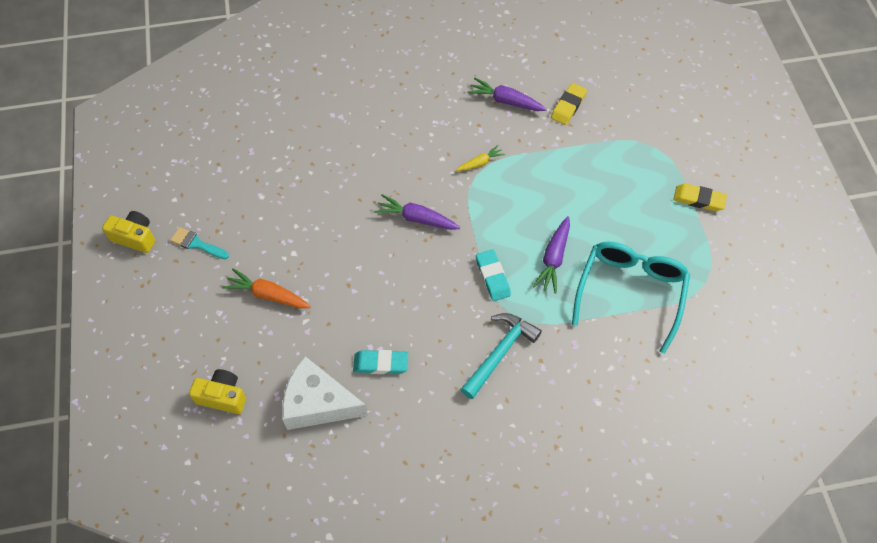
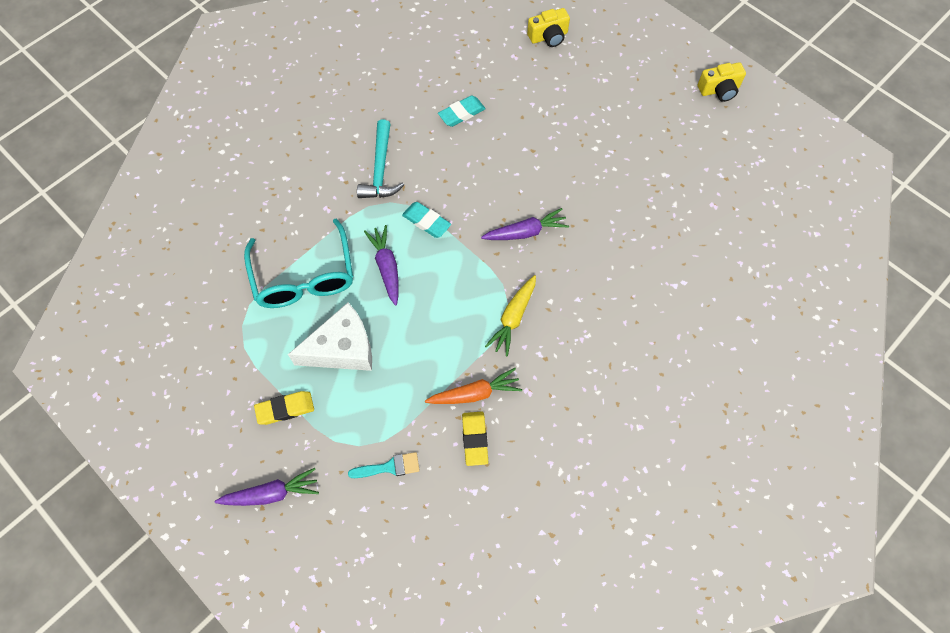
camera: 145 degrees right, 5 degrees up
turquoise brush [170,227,229,259] -> turquoise brush moved to [348,452,420,478]
orange carrot [222,268,311,308] -> orange carrot moved to [425,368,522,404]
white cheese [282,356,368,430] -> white cheese moved to [288,302,372,371]
yellow carrot [456,145,505,171] -> yellow carrot [485,275,536,356], size x1.59
purple carrot [467,78,547,111] -> purple carrot moved to [214,468,319,506]

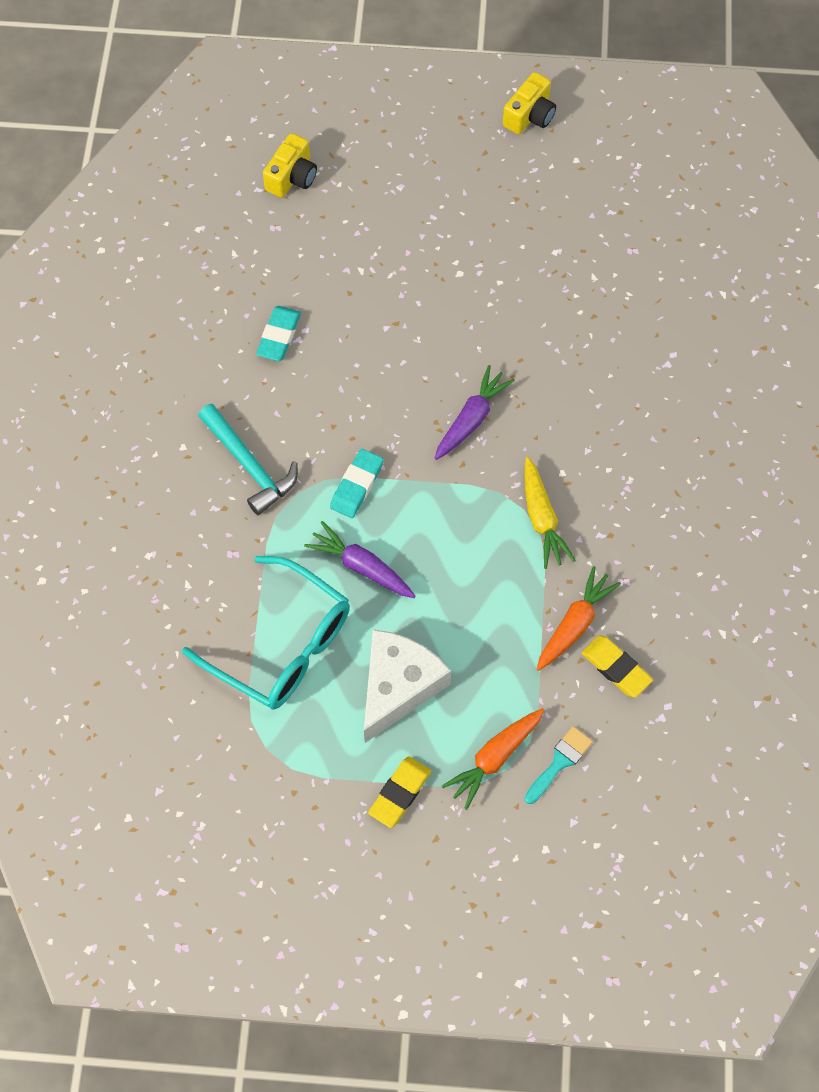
camera: 40 degrees left, 0 degrees up
purple carrot [214,468,319,506] -> none
turquoise eraser [402,202,451,238] -> turquoise eraser turned 60 degrees counterclockwise [330,449,384,518]
none -> orange carrot [442,708,544,810]

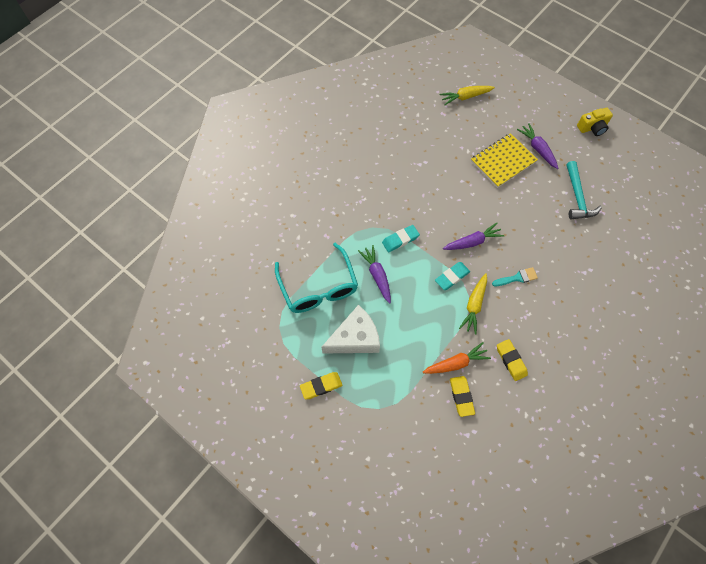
camera: 35 degrees right, 0 degrees up
turquoise hammer [198,404,298,515] -> turquoise hammer moved to [566,161,602,219]
turquoise eraser [256,306,301,361] -> turquoise eraser moved to [435,262,470,290]
yellow camera [263,133,317,198] -> yellow carrot [440,86,495,105]
orange carrot [442,708,544,810] -> none
turquoise brush [525,726,593,804] -> turquoise brush moved to [492,267,538,286]
none -> yellow notebook [471,133,538,188]
none -> yellow eraser [497,339,528,381]
none -> purple carrot [517,123,558,169]

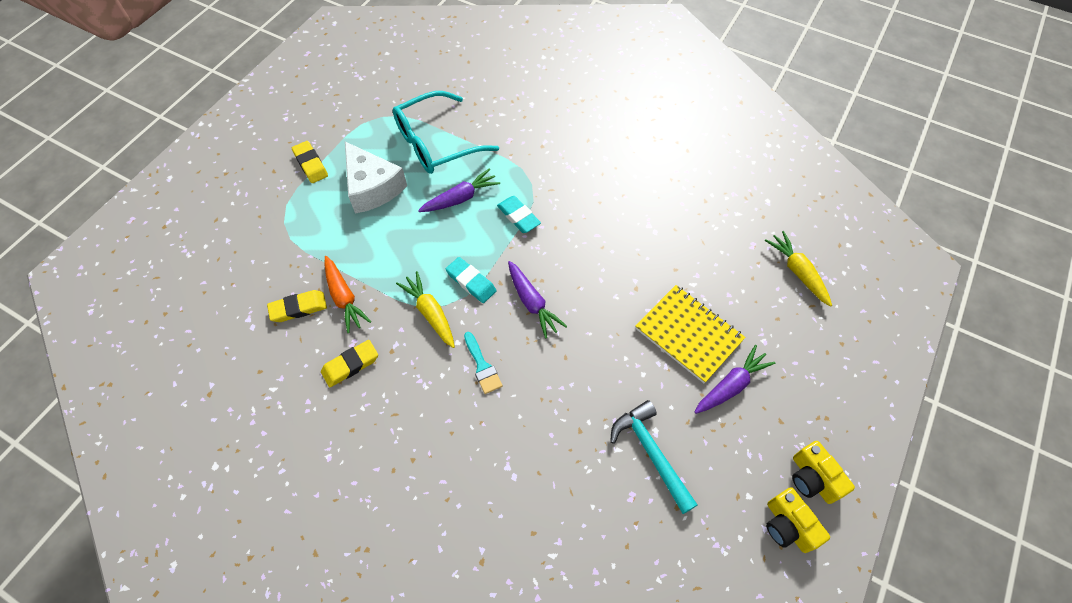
camera: 80 degrees right, 5 degrees down
yellow carrot [459,273,487,334] -> yellow carrot turned 45 degrees clockwise [396,271,455,348]
turquoise hammer [566,161,602,219] -> turquoise hammer turned 75 degrees clockwise [610,400,697,514]
none -> yellow camera [766,487,830,553]

